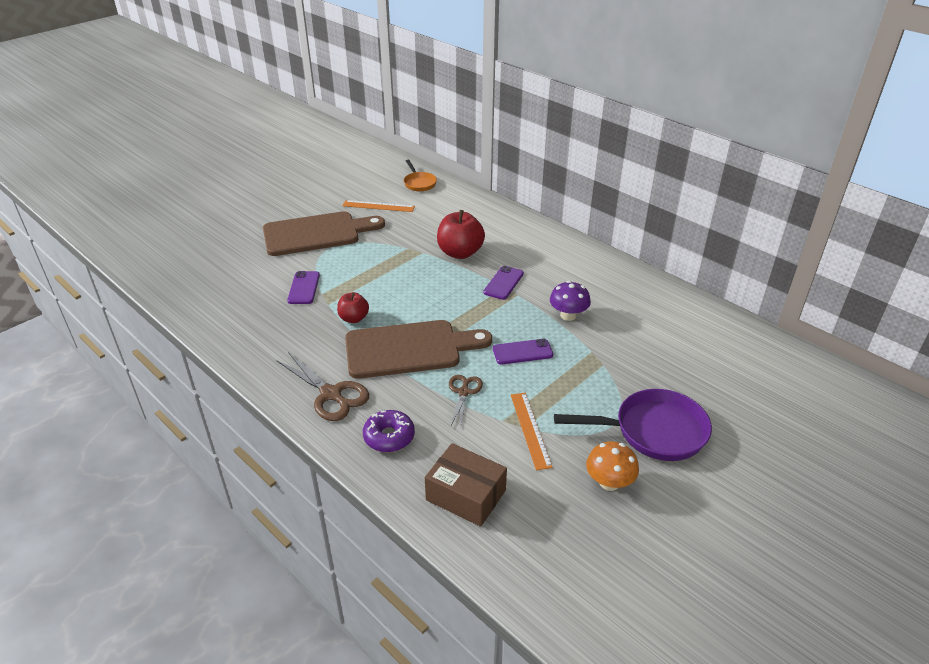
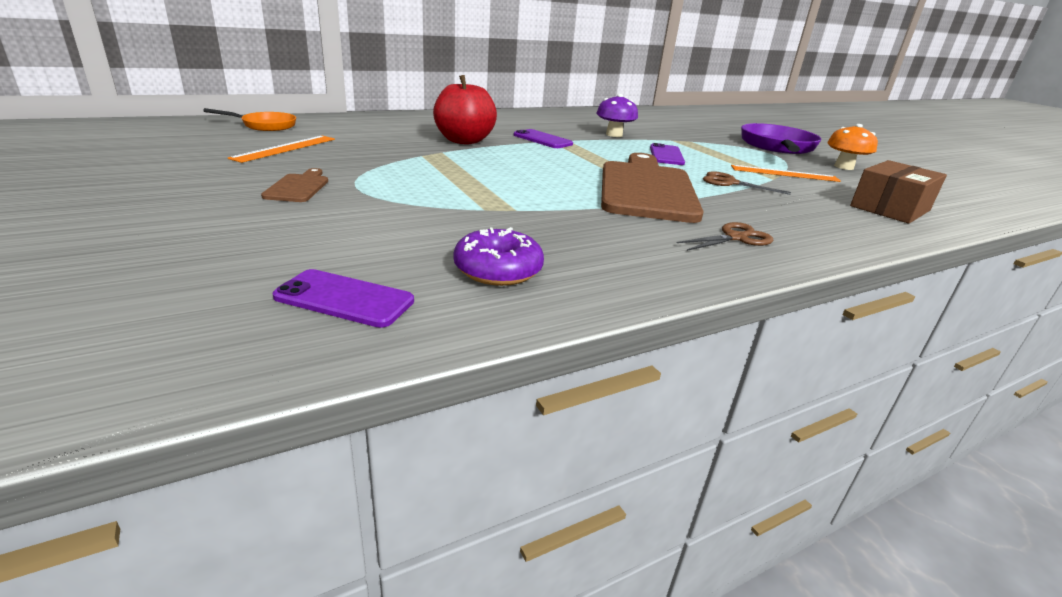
camera: 75 degrees left, 10 degrees down
brown cutting board [263,211,385,256] -> brown cutting board [261,168,328,202], size x0.42
brown scissors [276,352,369,421] -> brown scissors [677,222,773,251], size x0.62
purple phone [287,271,320,304] -> purple phone moved to [273,269,414,328]
red apple [337,292,369,323] -> none
purple donut [363,410,415,452] -> purple donut moved to [454,227,544,286]

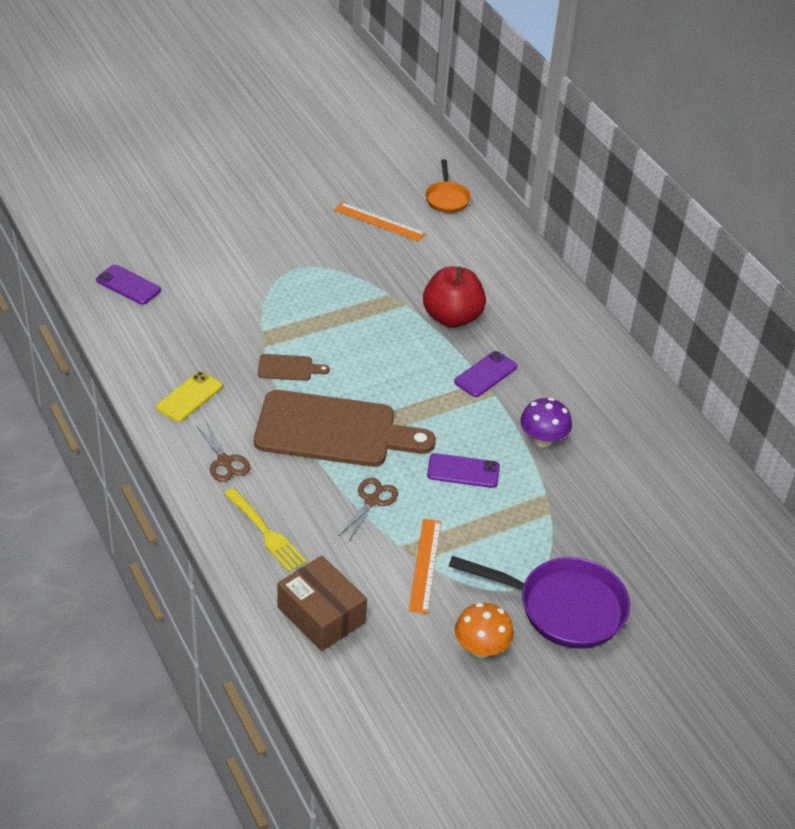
camera: 90 degrees right, 15 degrees up
brown cutting board [261,168,328,202] -> brown cutting board moved to [258,354,330,381]
purple phone [273,269,414,328] -> purple phone turned 75 degrees counterclockwise [96,265,161,305]
purple donut [454,227,544,286] -> none
none -> yellow phone [156,371,222,422]
none -> yellow fork [224,488,307,572]

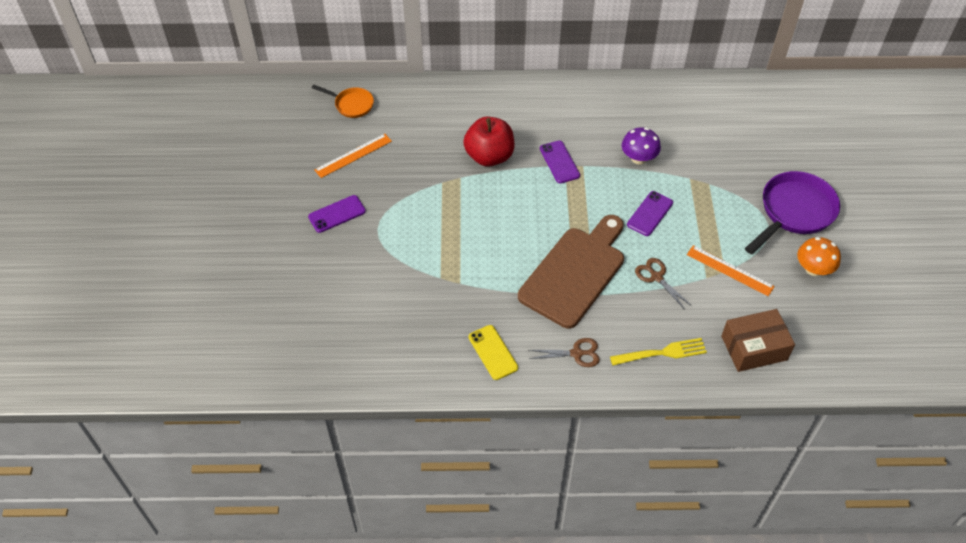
camera: 60 degrees left, 10 degrees up
purple phone [96,265,161,305] -> purple phone moved to [308,195,366,233]
brown cutting board [258,354,330,381] -> none

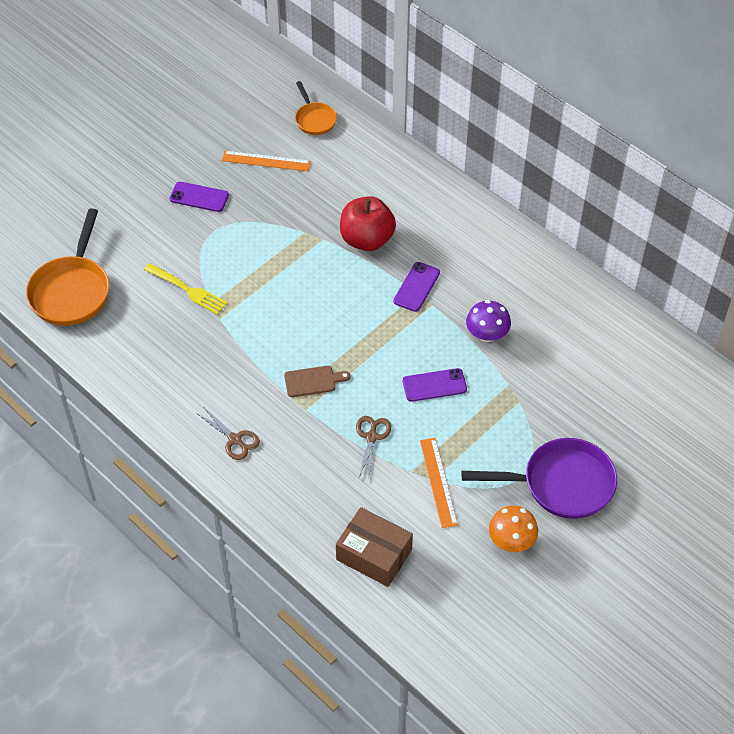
camera: 45 degrees right, 0 degrees up
yellow phone [469,325,518,380] -> none
brown cutting board [518,215,624,329] -> brown cutting board [284,366,350,397], size x0.42
yellow fork [610,338,707,365] -> yellow fork moved to [144,263,228,314]
none -> orange pan [26,208,109,326]

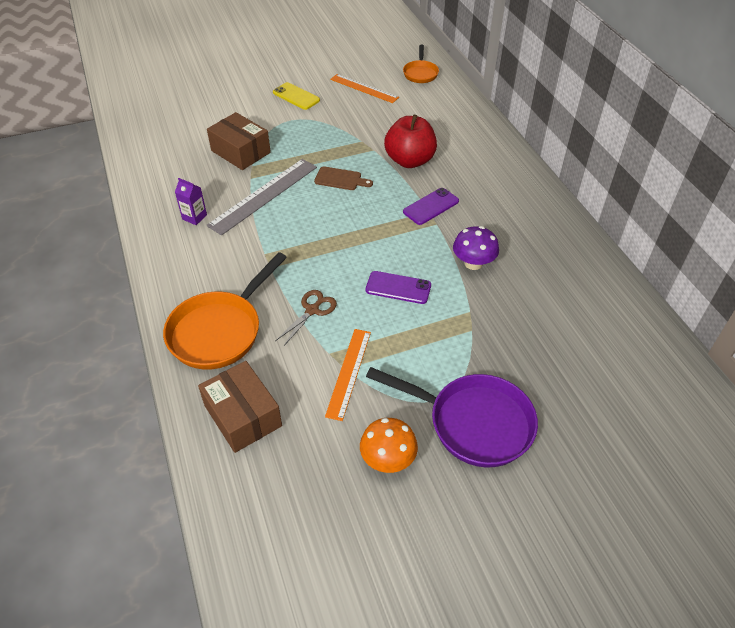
camera: 25 degrees right, 5 degrees down
orange pan [26,208,109,326] -> orange pan moved to [163,252,287,370]
yellow fork [144,263,228,314] -> brown box [207,112,271,170]
purple phone [170,182,229,212] -> yellow phone [273,82,320,110]
brown scissors [196,408,260,460] -> none
brown cutting board [284,366,350,397] -> brown cutting board moved to [314,166,373,190]
none -> purple carton [175,178,207,225]
none -> grey ruler [207,159,317,236]

